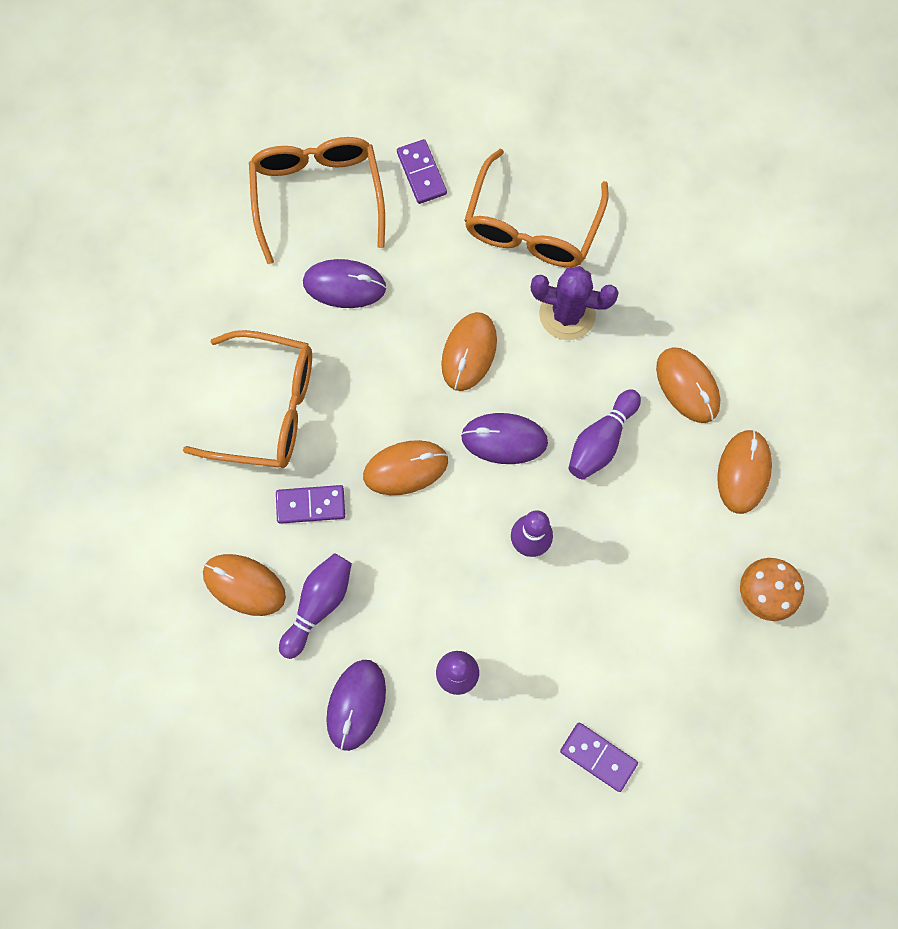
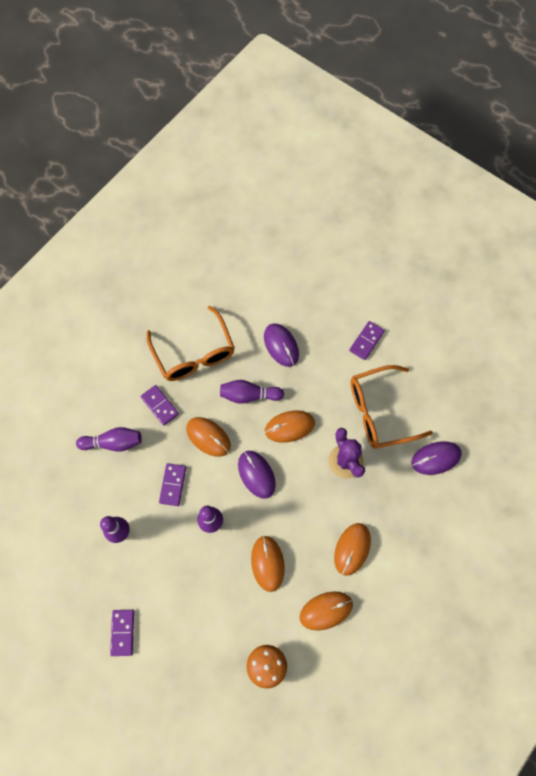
camera: 55 degrees right, 5 degrees down
orange mouse [203,554,286,616] -> orange mouse moved to [251,535,285,592]
orange glasses [249,137,385,264] -> none
purple mouse [326,660,386,751] -> purple mouse moved to [411,441,462,475]
purple bowling pin [568,389,641,480] -> purple bowling pin moved to [220,380,284,404]
none -> purple domino [159,463,186,506]

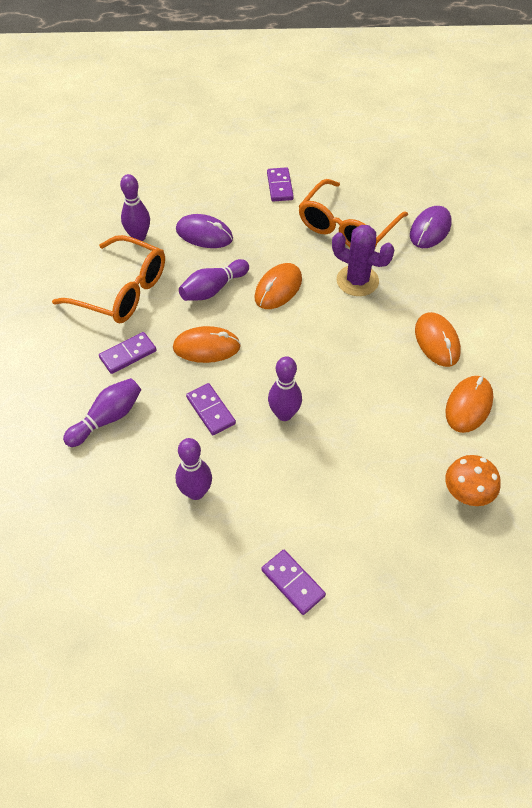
camera: 40 degrees left, 15 degrees down
purple domino [141,385,179,426] -> purple domino turned 45 degrees counterclockwise [99,332,156,374]
purple mouse [238,451,276,499] -> none
orange mouse [251,535,285,592] -> none
none -> purple bowling pin [120,174,150,241]

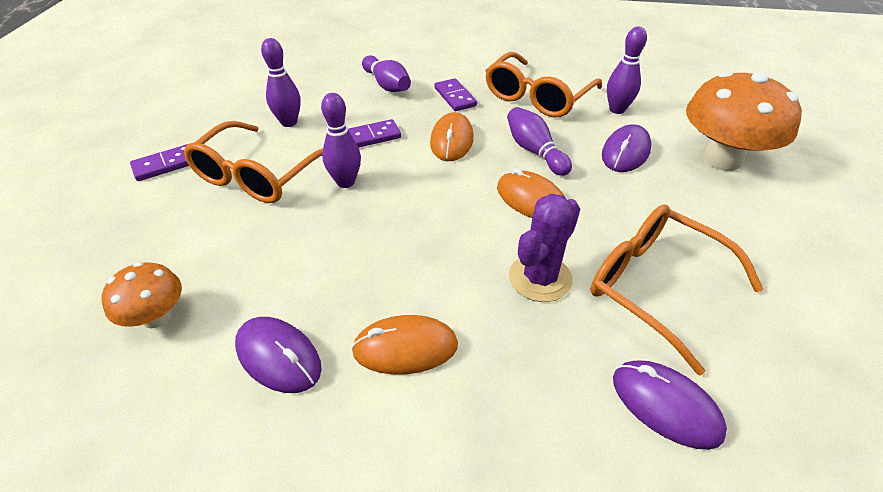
camera: 100 degrees right, 10 degrees down
purple domino [267,167,294,201] -> none
orange mouse [445,376,493,433] -> purple mouse [235,317,322,393]
none -> orange glasses [184,121,323,203]
none -> orange mushroom [686,71,802,171]

